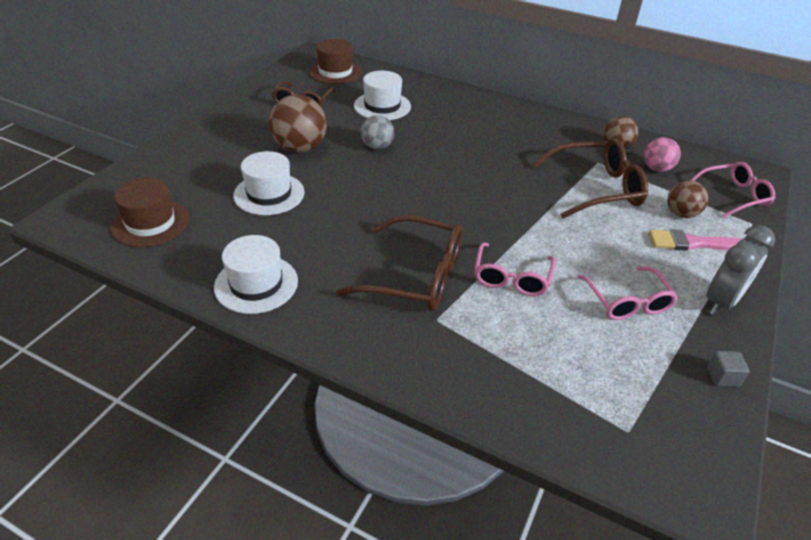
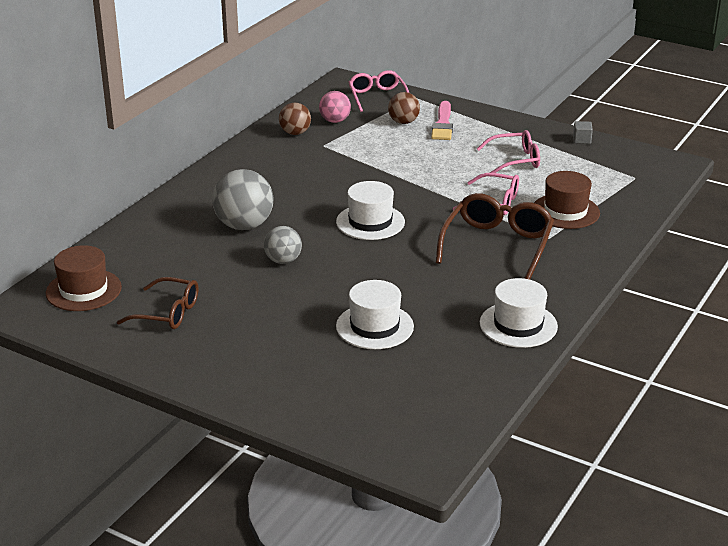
camera: 85 degrees left, 10 degrees down
brown hat [111,178,189,247] -> brown hat moved to [534,171,600,229]
brown ball [269,94,327,153] -> none
white hat [354,71,411,120] -> white hat moved to [336,181,405,240]
brown glasses [532,138,648,219] -> none
grey clock [707,225,775,315] -> none
none -> grey ball [212,169,274,230]

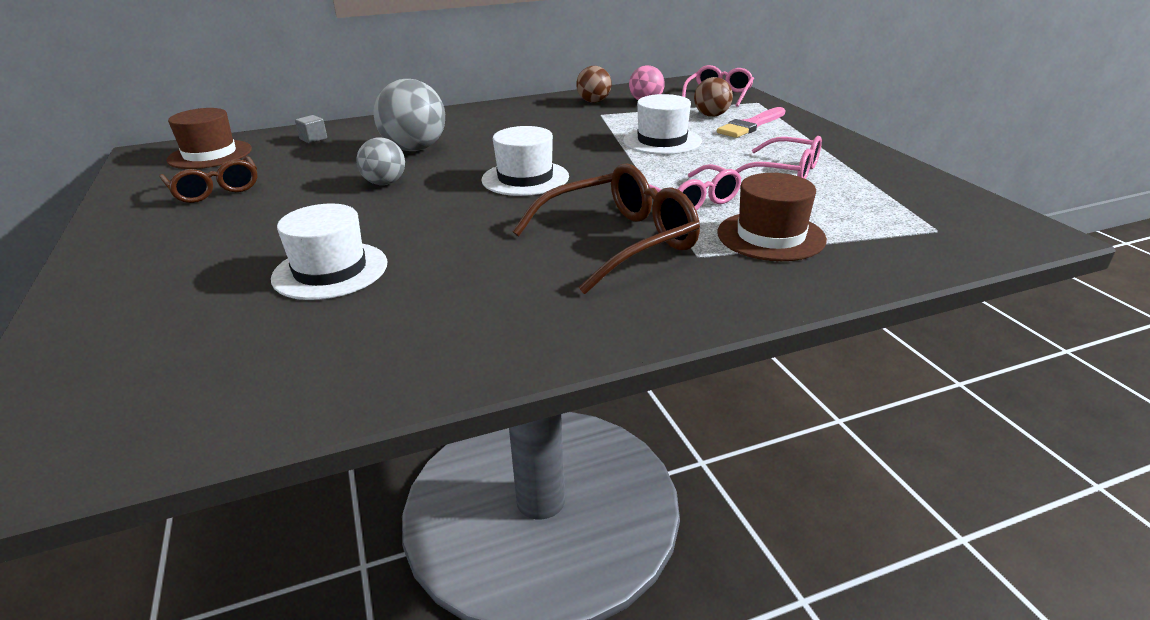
camera: 40 degrees right, 0 degrees up
white hat [480,278,558,348] -> white hat moved to [623,94,702,155]
grey cube [573,121,593,144] -> grey cube moved to [295,115,327,143]

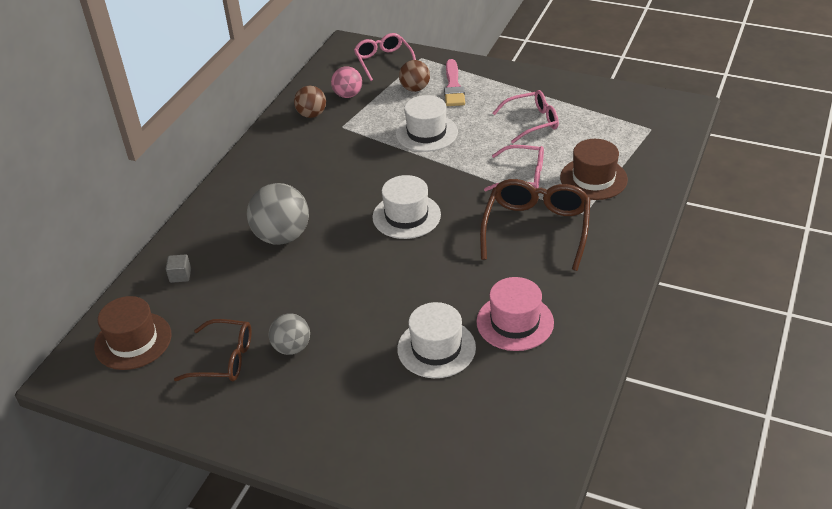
camera: 45 degrees left, 10 degrees up
grey ball [357,138,405,185] -> grey ball moved to [269,313,310,355]
none -> pink hat [476,277,554,351]

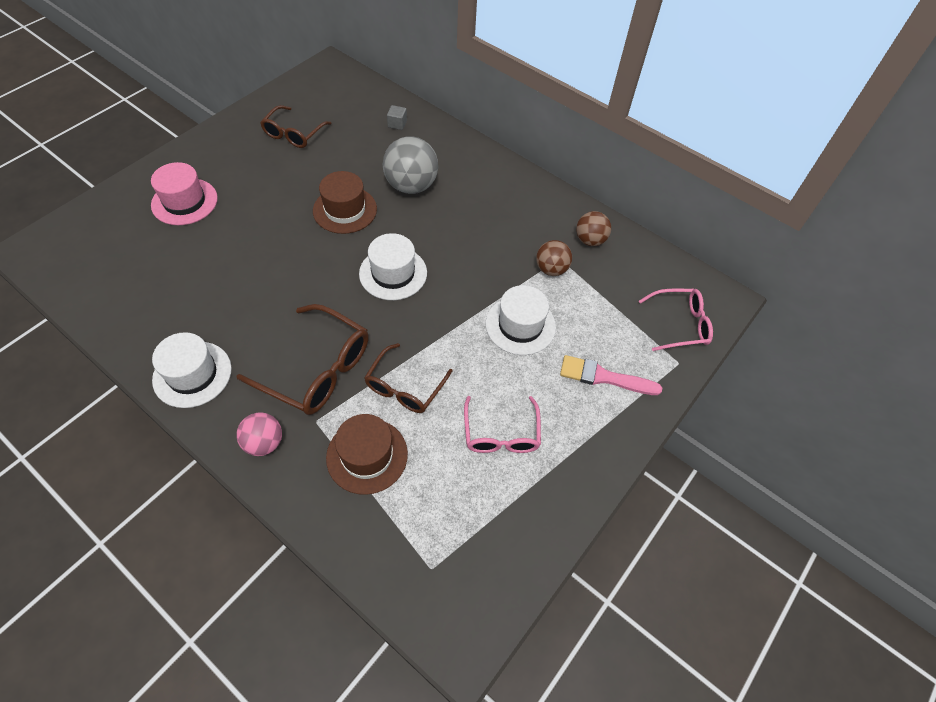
camera: 100 degrees right, 15 degrees up
brown hat [94,296,171,370] -> brown hat moved to [313,171,377,234]
grey ball [269,313,310,355] -> none
pink ball [331,66,362,98] -> pink ball moved to [236,412,282,456]
white hat [397,302,476,378] -> white hat moved to [152,332,232,408]
brown ball [399,60,430,92] -> brown ball moved to [536,240,572,276]
pink hat [476,277,554,351] -> pink hat moved to [151,162,218,225]
pink glasses [484,145,544,191] -> brown glasses [364,343,453,413]

